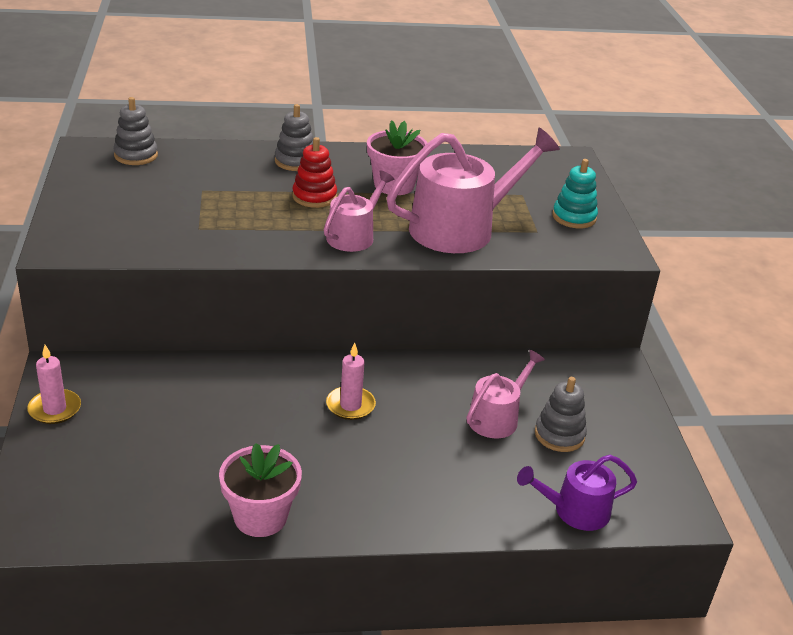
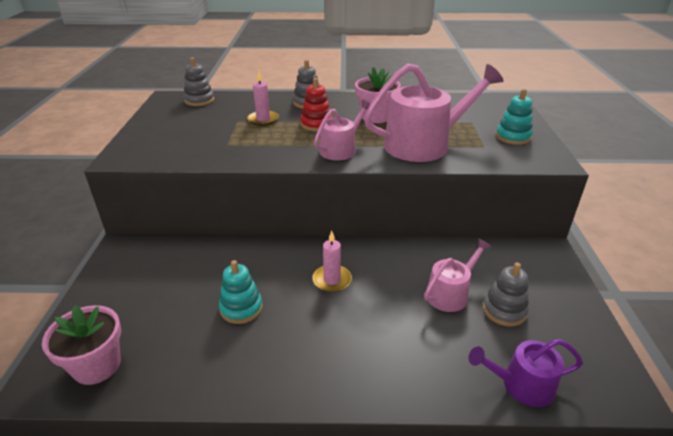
camera: 10 degrees right, 0 degrees up
pink candle [27,345,81,424] -> pink candle moved to [247,70,279,126]
pink flower pot [219,443,302,537] -> pink flower pot moved to [42,305,121,385]
none -> turquoise stacking toy [219,260,263,324]

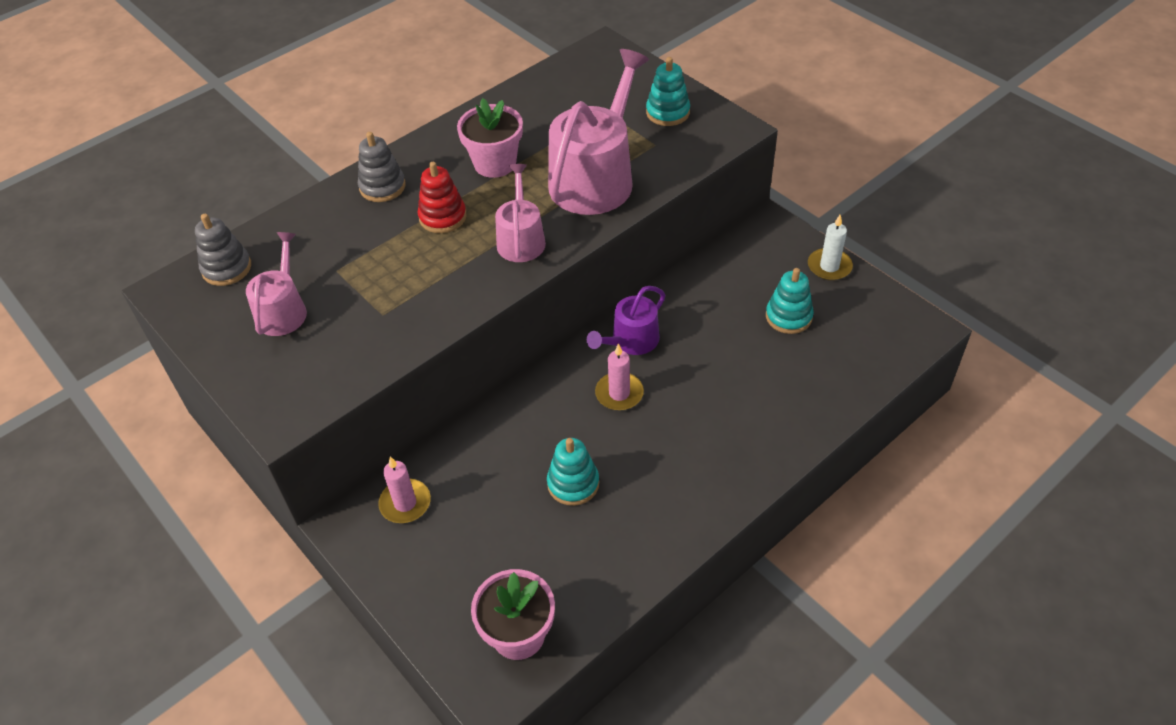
camera: 40 degrees left, 15 degrees up
pink candle [247,70,279,126] -> pink candle moved to [378,456,431,523]
pink watering can [424,239,492,312] -> pink watering can moved to [246,232,307,336]
purple watering can [468,339,583,407] -> purple watering can moved to [587,286,665,355]
grey stacking toy [483,263,529,327] -> turquoise stacking toy [766,268,814,334]
none -> white candle [808,215,853,281]

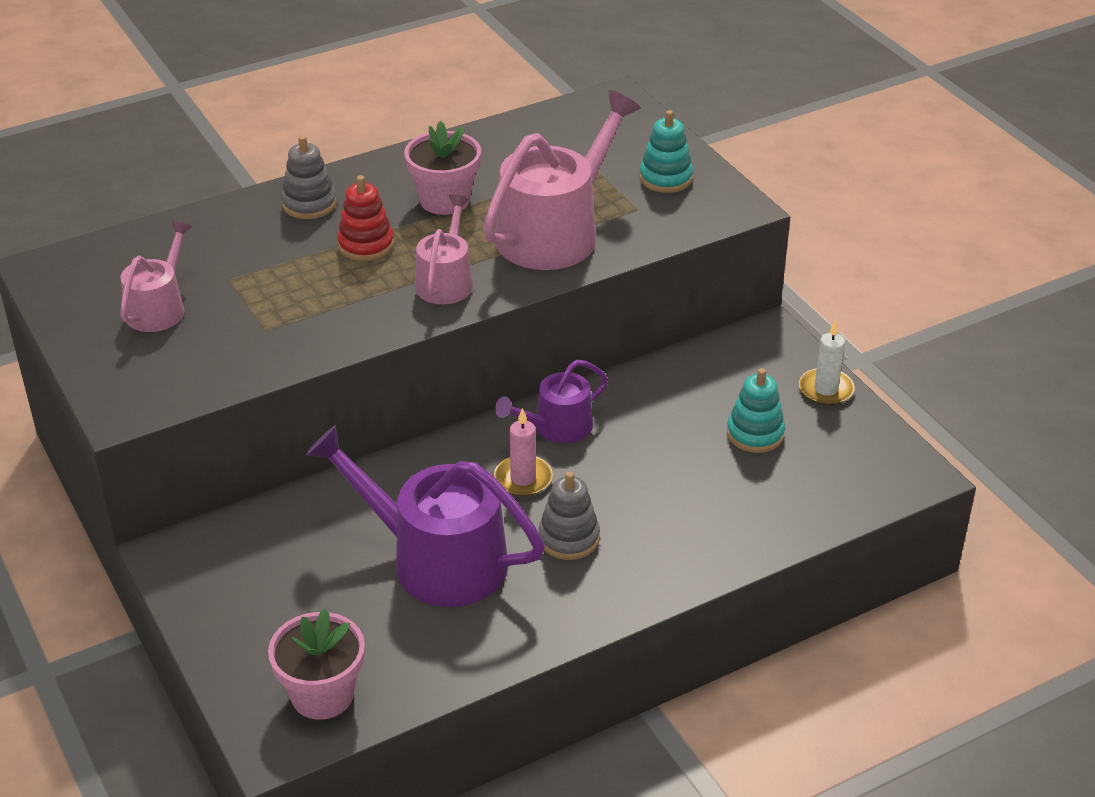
camera: 10 degrees right, 10 degrees down
grey stacking toy [195,214,251,286] -> grey stacking toy moved to [538,471,600,560]
pink candle [378,456,431,523] -> none
turquoise stacking toy [547,438,599,506] -> purple watering can [306,425,545,607]

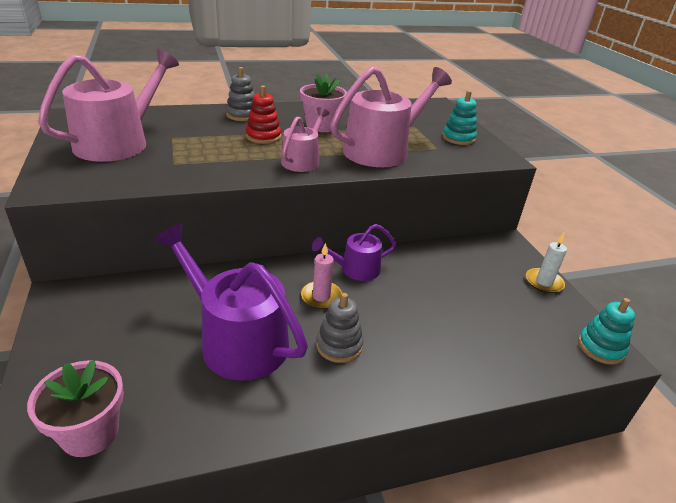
camera: 10 degrees right, 5 degrees down
pink watering can [120,220,192,332] -> pink watering can [38,49,179,162], size x1.80
turquoise stacking toy [727,368,785,453] -> turquoise stacking toy moved to [578,298,635,365]

